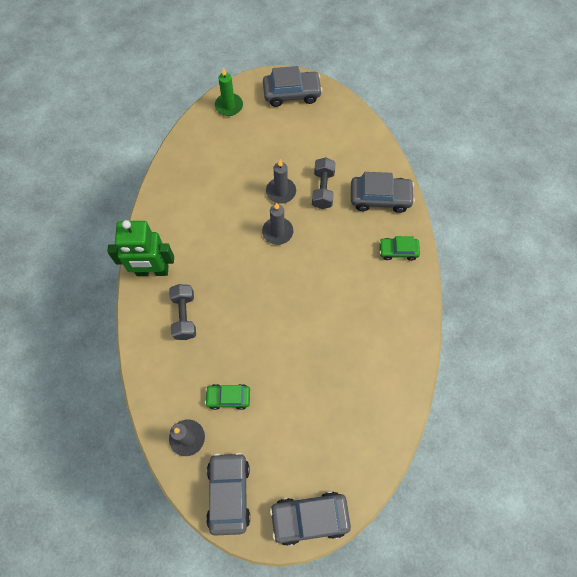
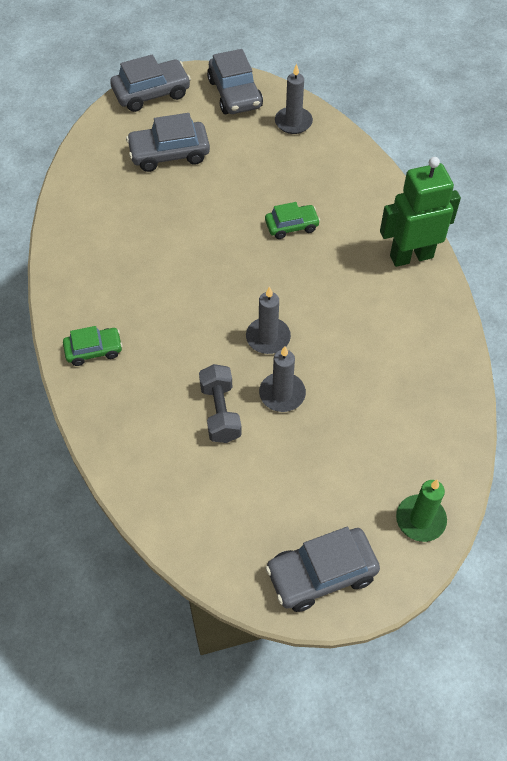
camera: 165 degrees right, 10 degrees down
grey dumbbell [169,284,196,340] -> none
green car [205,384,250,410] -> green car moved to [265,202,320,239]
grey car [351,172,415,213] -> grey car moved to [126,113,210,172]

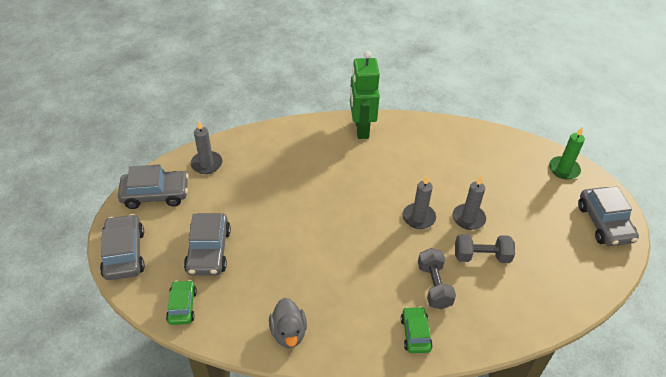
camera: 80 degrees left, 10 degrees down
green car [265,202,320,239] -> green car moved to [166,280,197,325]
none -> grey duck [269,298,307,348]
none -> grey dumbbell [418,248,456,309]

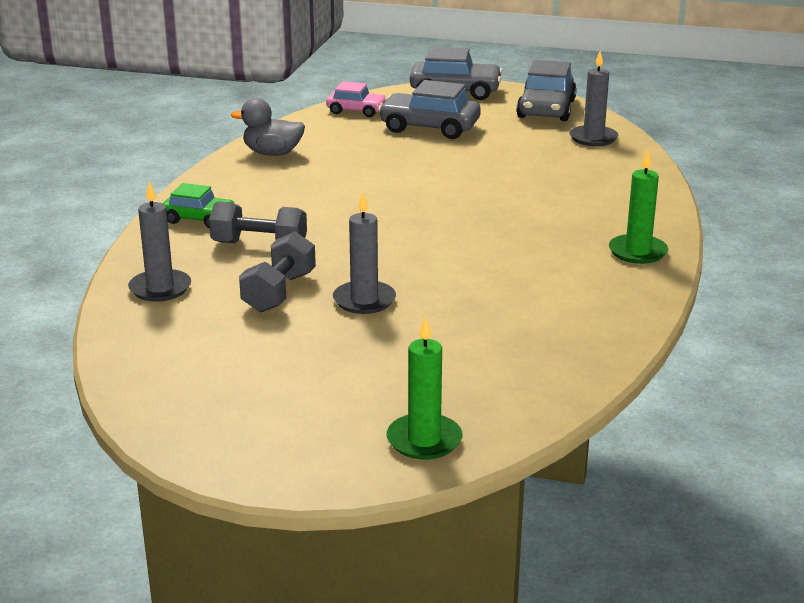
camera: 110 degrees right, 20 degrees down
green car [166,280,197,325] -> pink car [326,81,387,117]
green robot [350,51,380,139] -> green candle [609,150,668,264]
grey candle [403,176,436,229] -> grey candle moved to [128,181,191,302]
grey car [578,186,639,246] -> none

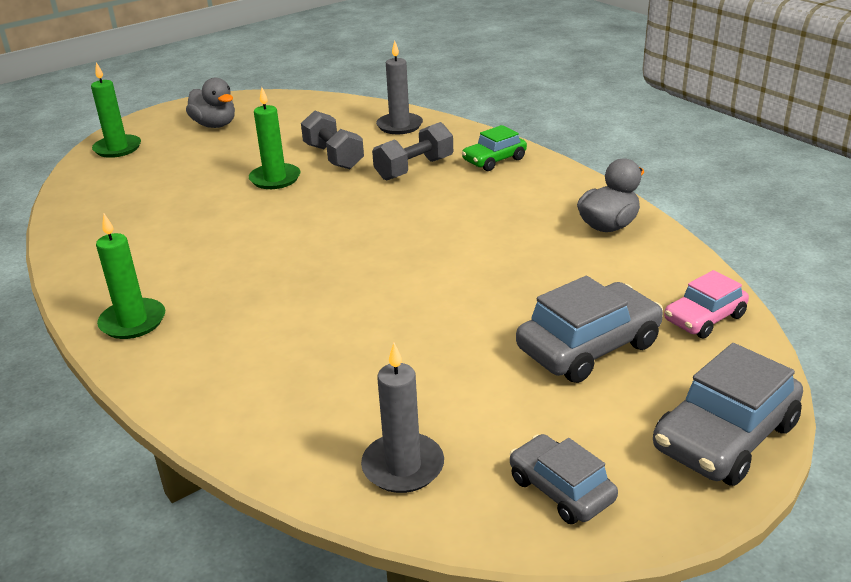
camera: 130 degrees right, 5 degrees up
grey candle [333,192,396,314] -> green candle [249,87,300,189]
grey car [516,60,577,121] -> grey car [510,434,618,524], size x0.62
none -> grey duck [186,78,235,128]

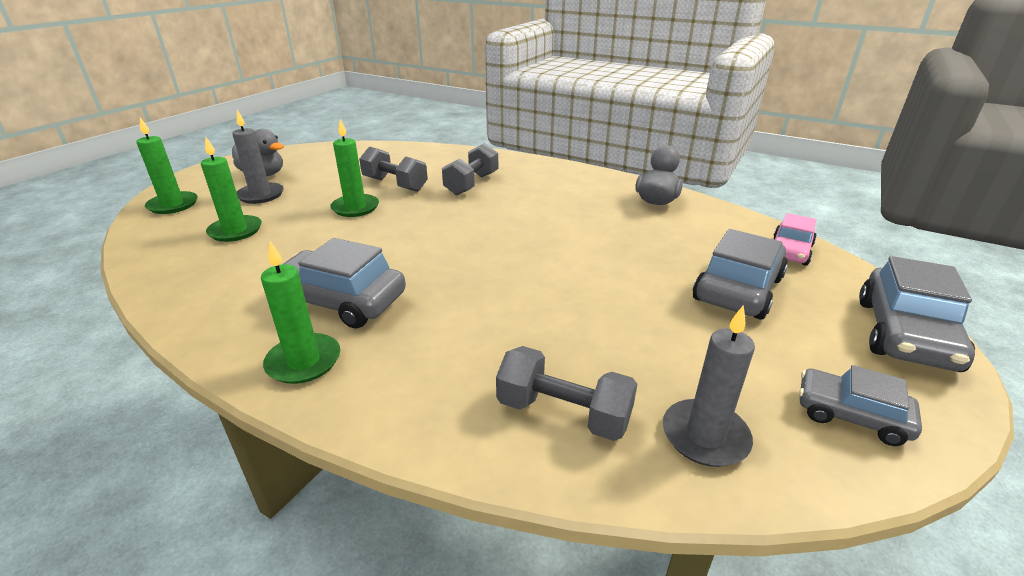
camera: 25 degrees left, 0 degrees up
grey candle [376,40,423,134] -> grey candle moved to [232,110,284,204]
green car [462,125,527,171] -> none
none -> green candle [201,137,262,242]
none -> grey car [282,238,406,329]
none -> grey dumbbell [496,346,637,441]

